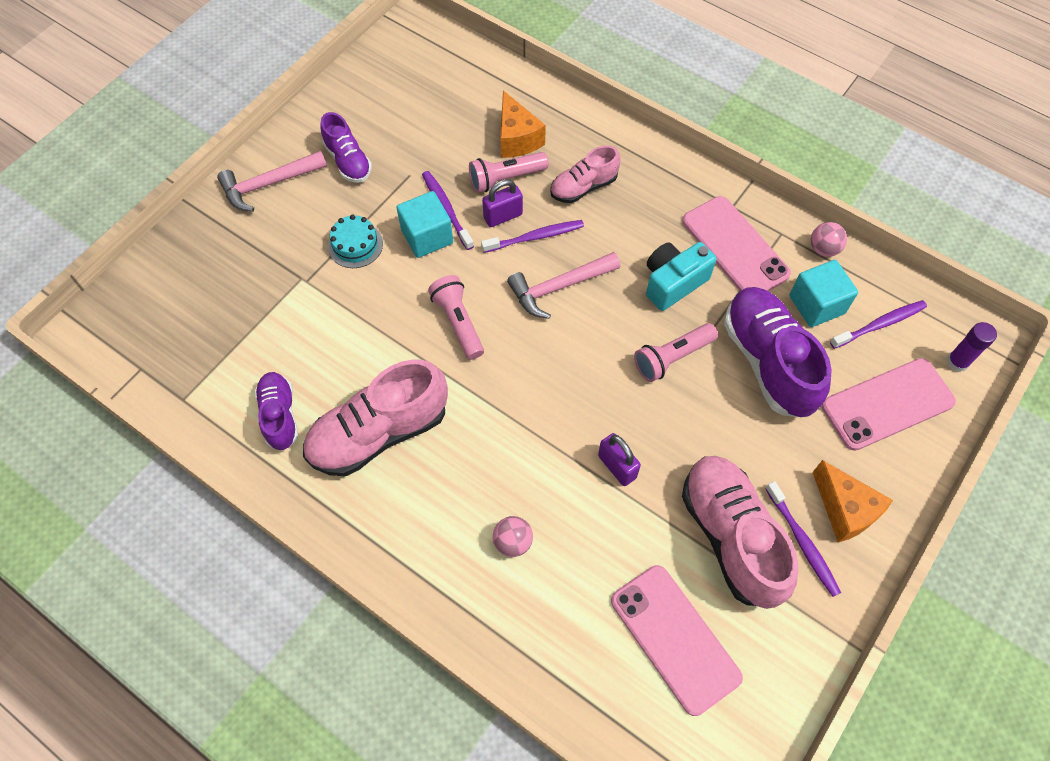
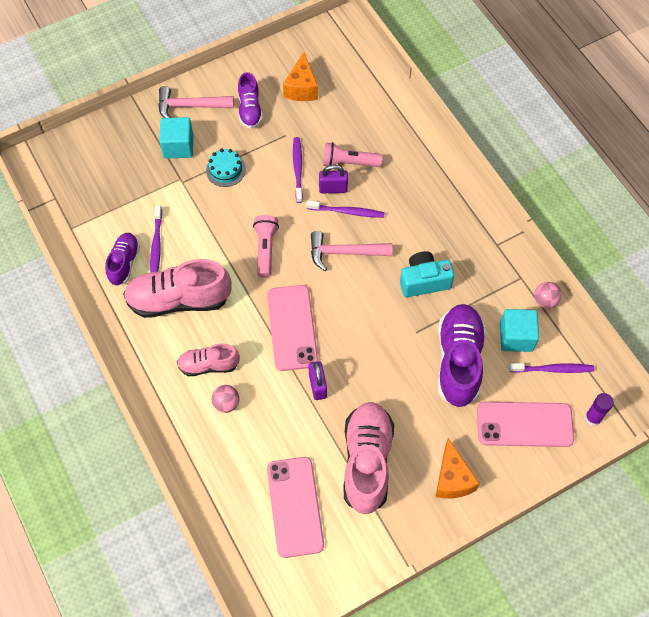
camera: 25 degrees right, 0 degrees up
turquoise cube [396,191,453,258] -> turquoise cube moved to [159,117,193,159]
orange cheese [500,90,546,158] -> orange cheese moved to [283,52,318,101]
pink shoe [550,145,621,203] -> pink shoe moved to [177,343,240,376]
pink flashlight [634,323,718,382] -> none
pink phone [682,196,791,291] -> pink phone moved to [267,285,318,371]
purple toothbrush [765,481,841,597] -> purple toothbrush moved to [150,205,162,272]

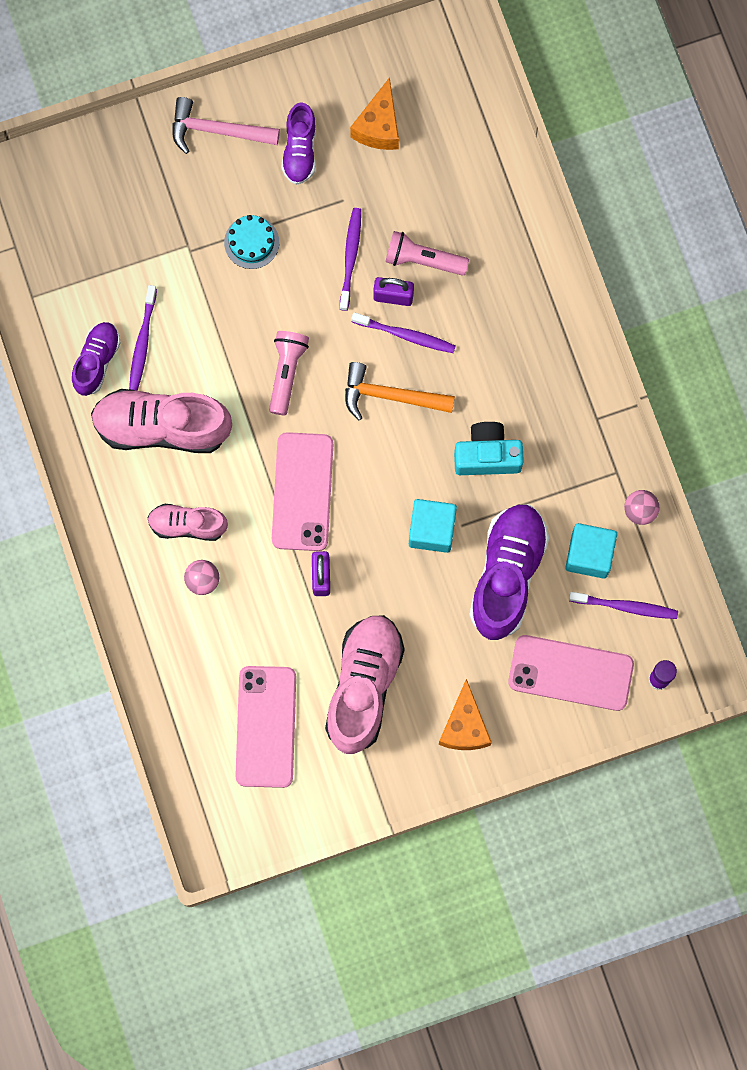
camera: 10 degrees right, 15 degrees up
turquoise cube [159,117,193,159] -> turquoise cube moved to [409,499,457,553]
pink hammer [311,231,392,271] -> orange hammer [345,362,455,421]

